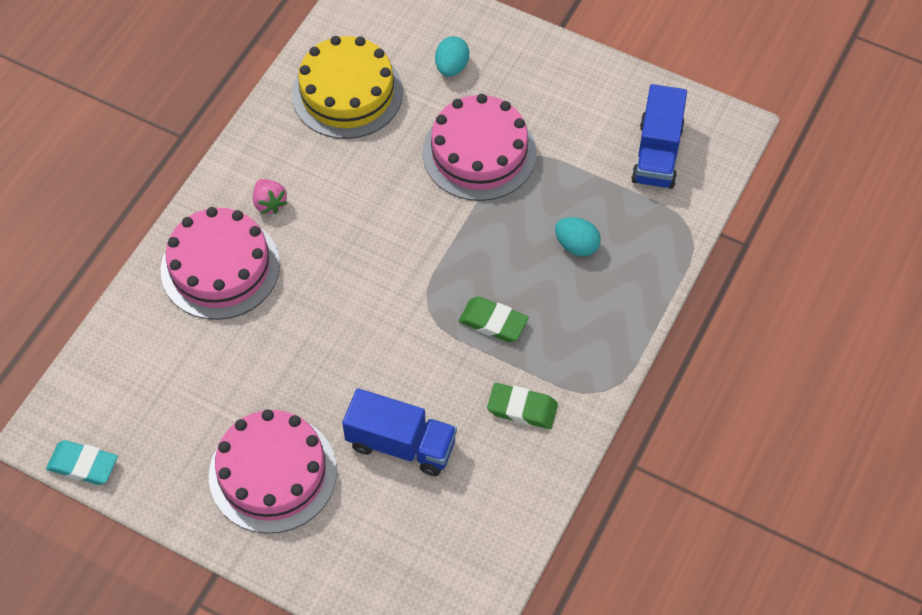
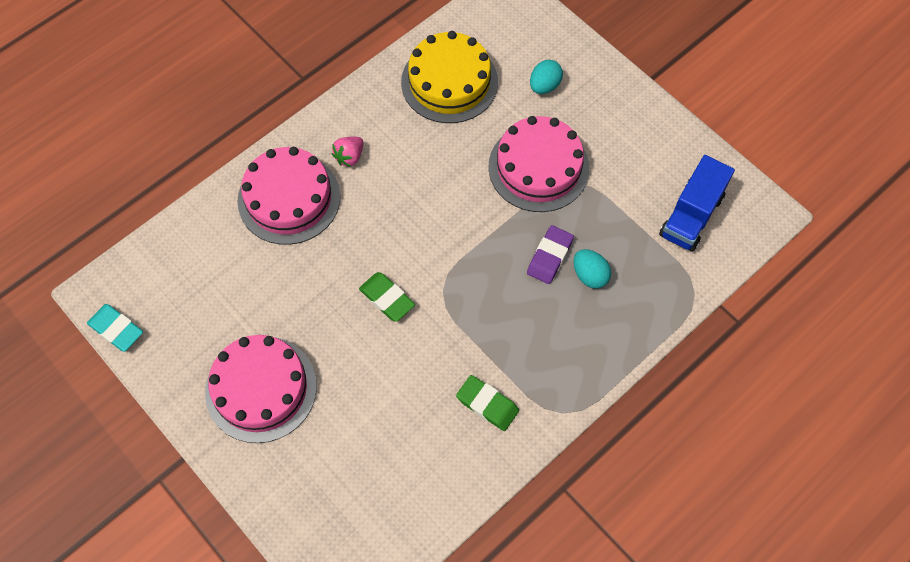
camera: 20 degrees right, 5 degrees up
pink strawberry [253,179,288,214] -> pink strawberry turned 45 degrees clockwise [332,137,364,167]
blue truck [342,388,457,476] -> none
green eraser [459,297,529,342] -> green eraser moved to [359,272,415,322]
none -> purple eraser [527,225,574,284]

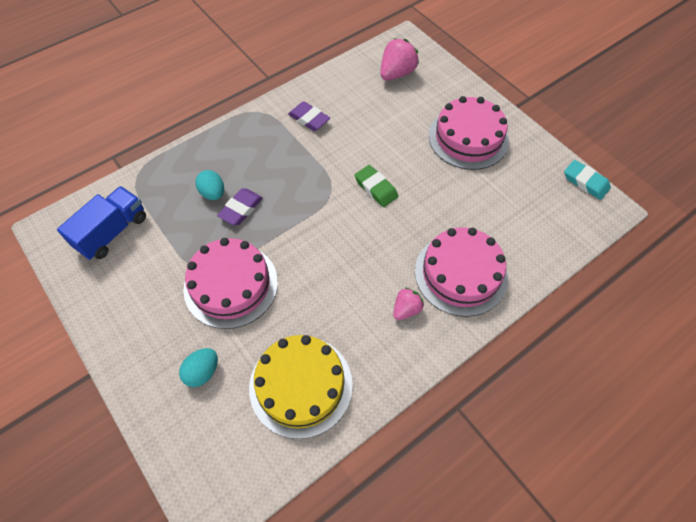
camera: 175 degrees left, 5 degrees down
green eraser [456,375,519,431] -> purple eraser [288,101,330,131]
none -> pink strawberry [380,38,419,81]

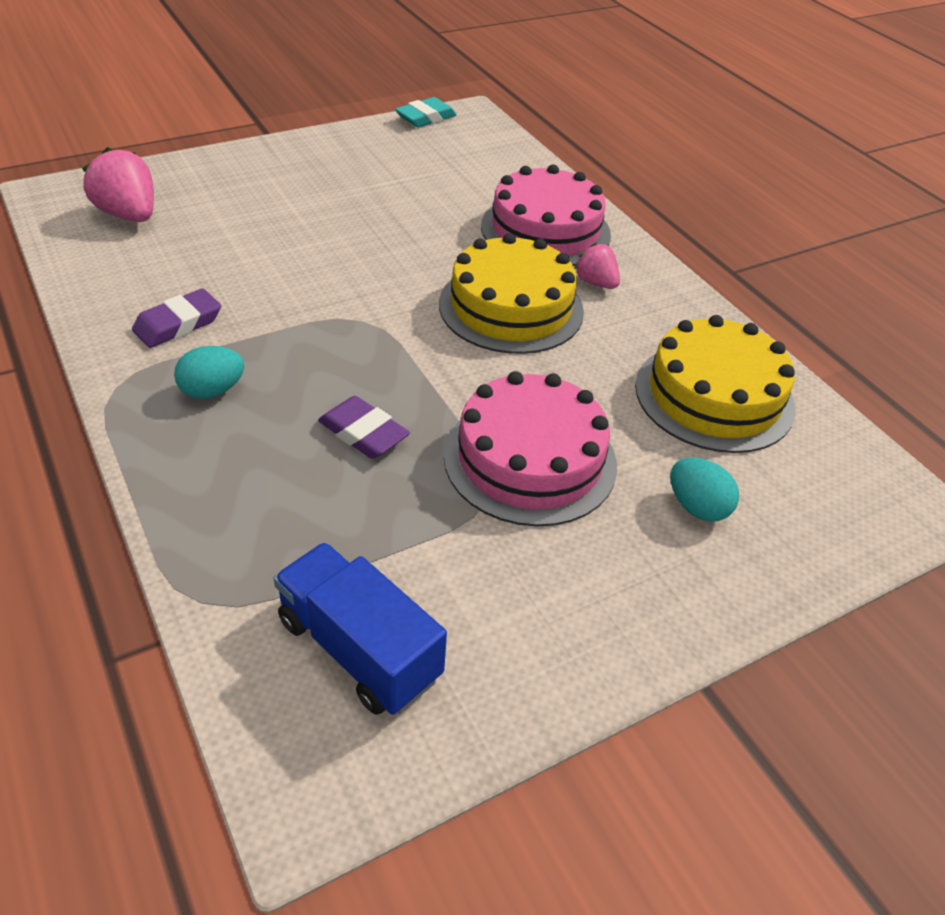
camera: 85 degrees left, 15 degrees down
turquoise egg [195,170,224,200] -> turquoise egg moved to [174,346,244,399]
green eraser [354,165,398,207] -> none
pink cake [429,96,509,170] -> none
none -> yellow cake [439,233,584,354]

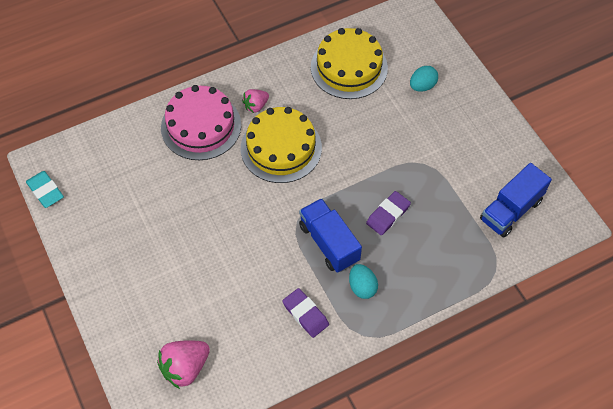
camera: 85 degrees left, 15 degrees up
pink cake [444,371,617,527] -> none
none -> blue truck [299,198,362,273]

